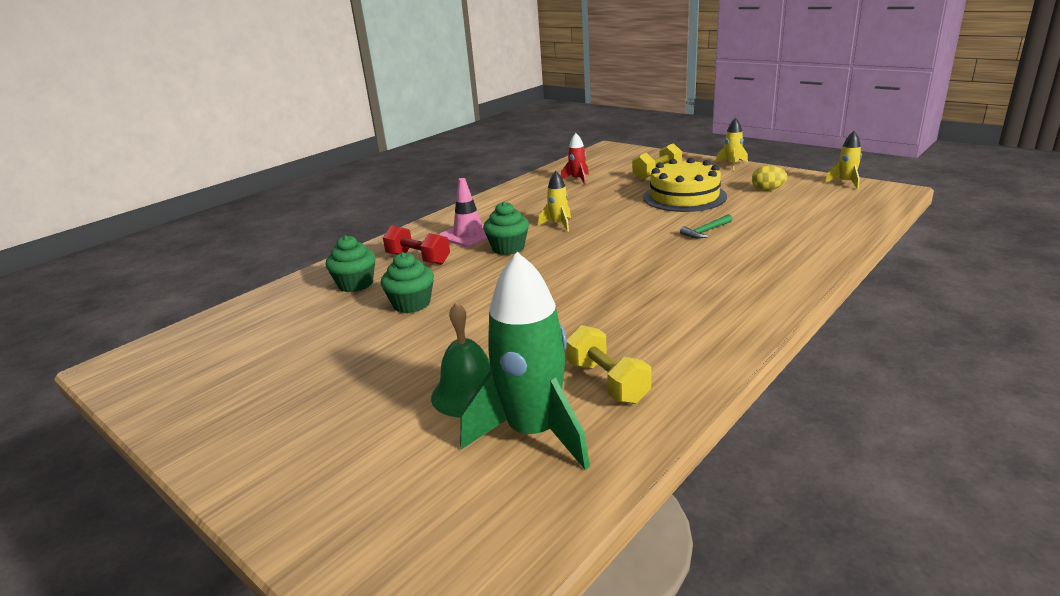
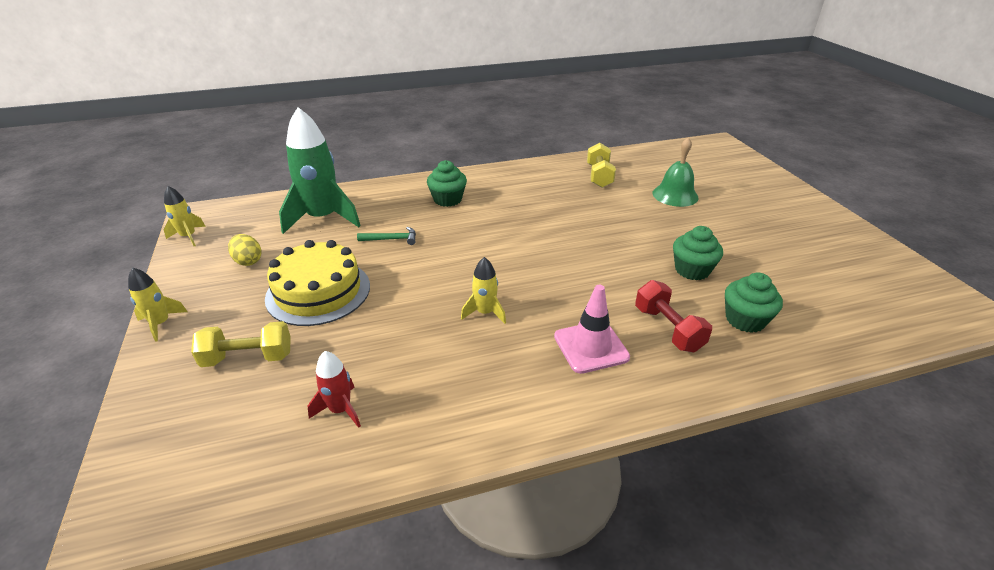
camera: 150 degrees left, 10 degrees up
green rocket [460,252,590,470] -> green rocket moved to [279,107,361,234]
green cupcake [483,202,529,255] -> green cupcake moved to [427,160,467,207]

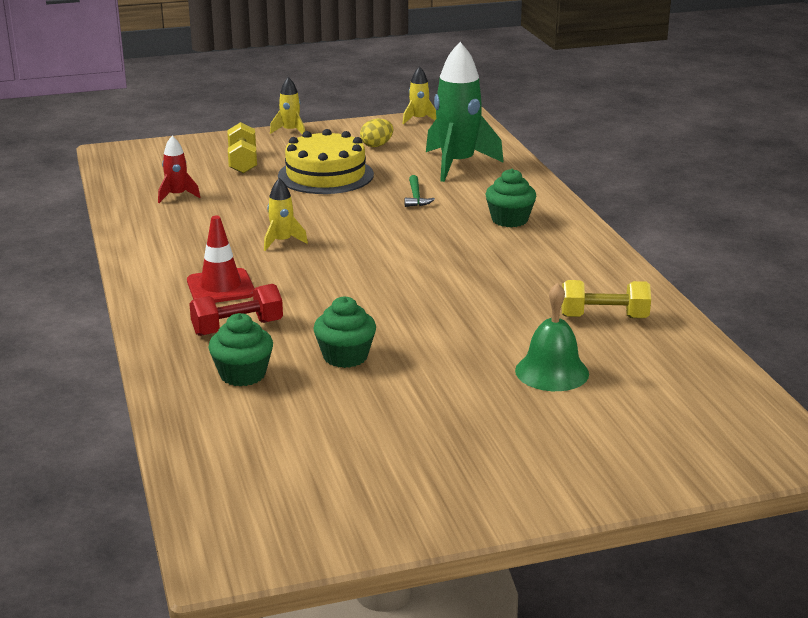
camera: 90 degrees right, 10 degrees down
pink traffic cone [554,285,630,374] -> red traffic cone [187,216,255,303]

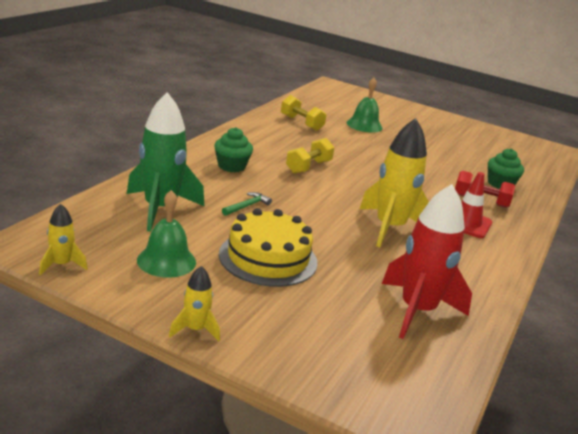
camera: 140 degrees left, 0 degrees up
red rocket [158,136,200,203] -> red rocket [382,184,472,339], size x2.08
yellow dumbbell [227,122,257,174] -> yellow dumbbell moved to [286,138,335,174]
yellow rocket [264,178,308,251] -> yellow rocket [360,118,429,247], size x2.08
green cupcake [313,296,376,368] -> none
yellow egg [360,118,393,147] -> green bell [137,190,196,278]

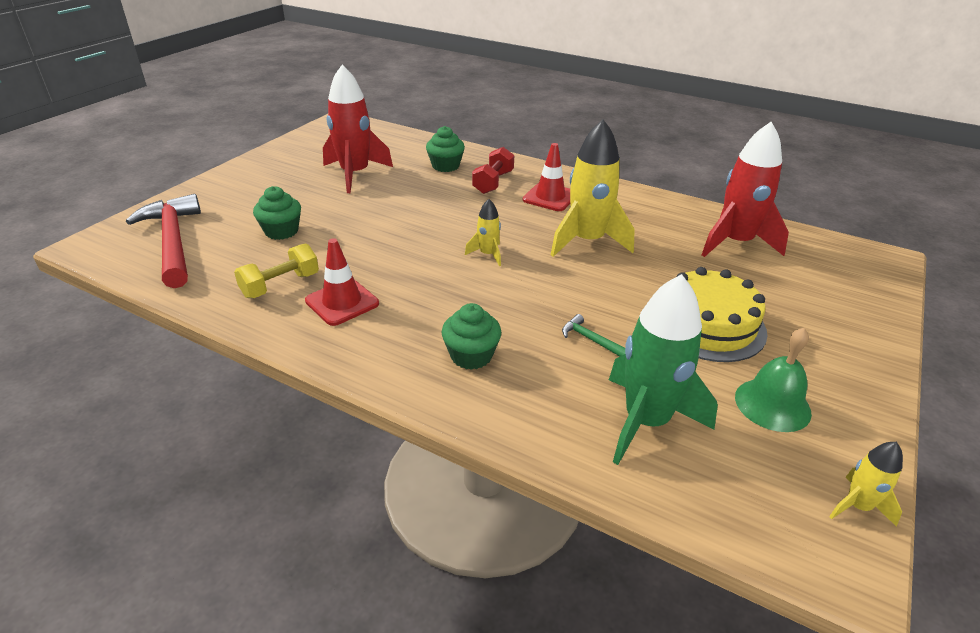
camera: 85 degrees left, 10 degrees up
yellow rocket [169,266,220,341] -> yellow rocket moved to [465,199,501,266]
yellow dumbbell [286,138,335,174] -> none
green bell [347,78,382,133] -> green cupcake [253,186,301,240]
none -> red hammer [126,194,201,288]
none -> red traffic cone [305,238,379,326]
none -> red rocket [323,64,393,193]

